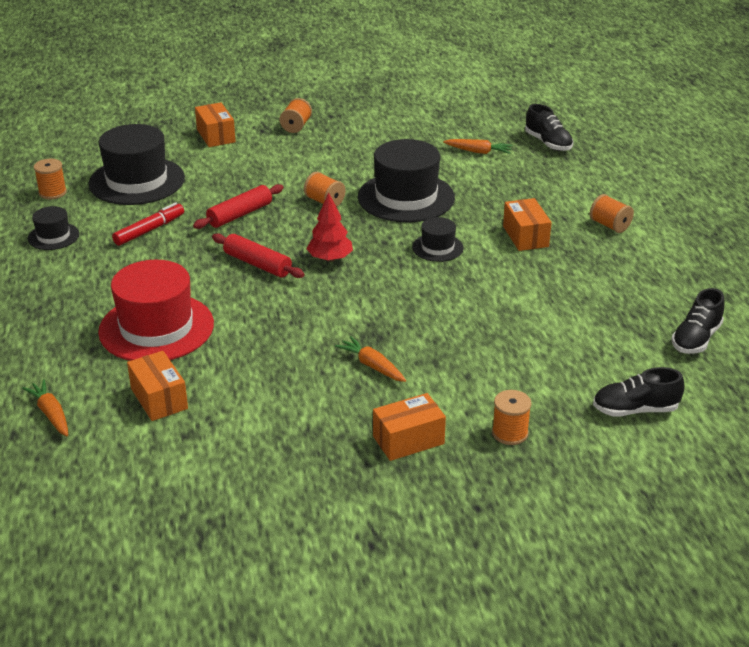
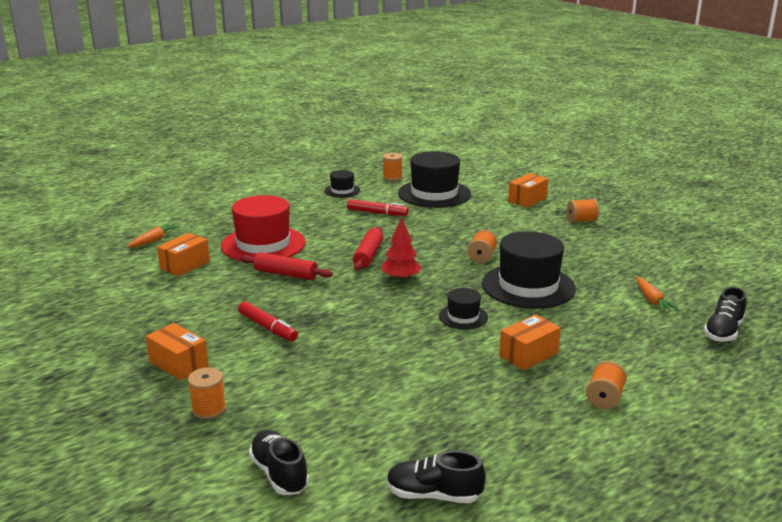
camera: 65 degrees right, 10 degrees down
red rolling pin [193,184,284,229] -> red rolling pin moved to [240,252,333,280]
orange carrot [335,336,406,382] -> red marker [238,301,298,342]

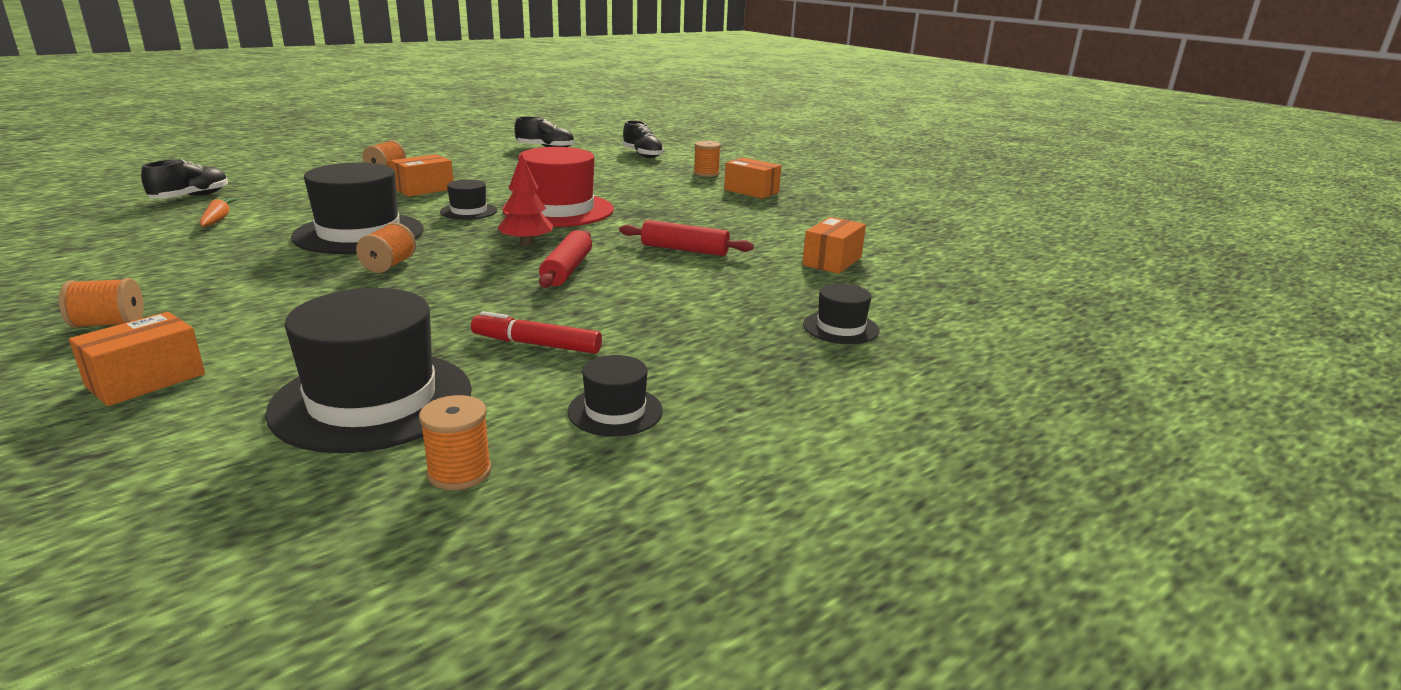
camera: 175 degrees right, 0 degrees up
orange carrot [127,223,180,247] -> none
red hat [221,195,306,261] -> red hat moved to [503,147,614,227]
red marker [238,301,298,342] -> none
none -> black hat [803,283,879,344]

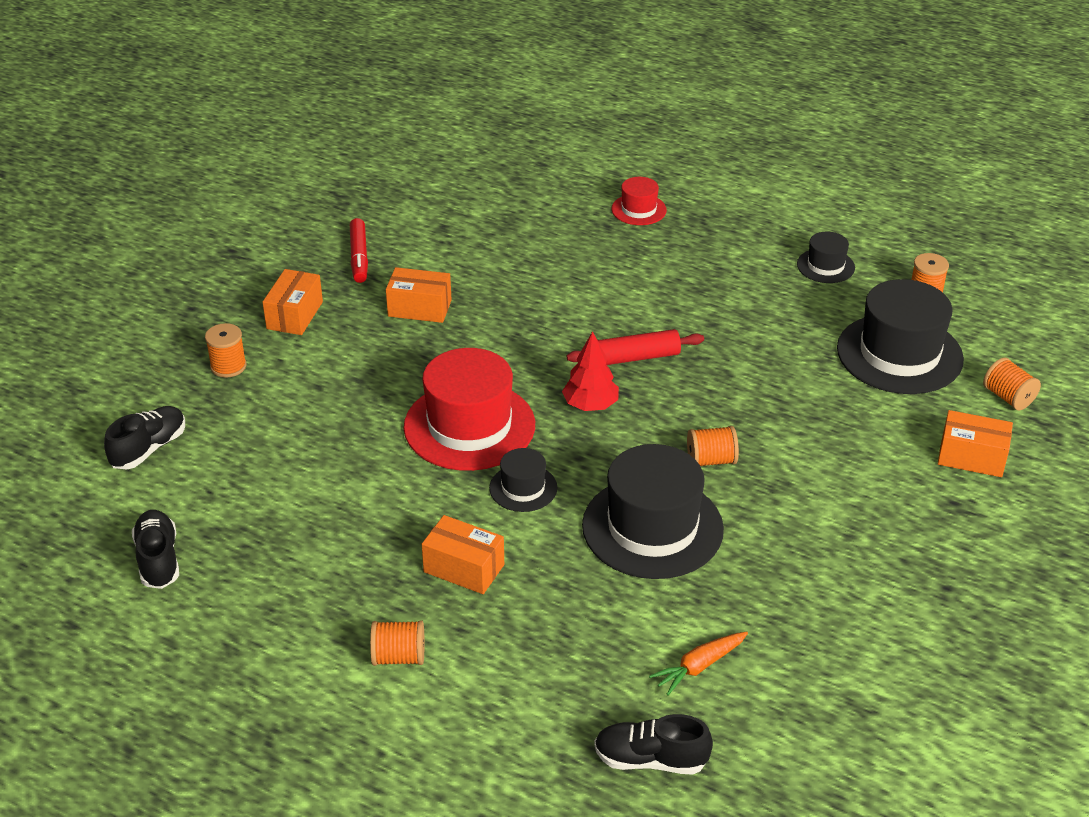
camera: 110 degrees left, 15 degrees up
orange spool [59,278,144,328] -> orange spool moved to [983,357,1041,410]
red marker [471,311,602,354] -> red marker moved to [350,218,368,283]
red rolling pin [619,220,754,256] -> none
orange box [802,217,866,274] -> orange box moved to [386,267,452,323]
black hat [803,283,879,344] -> red hat [612,177,667,225]

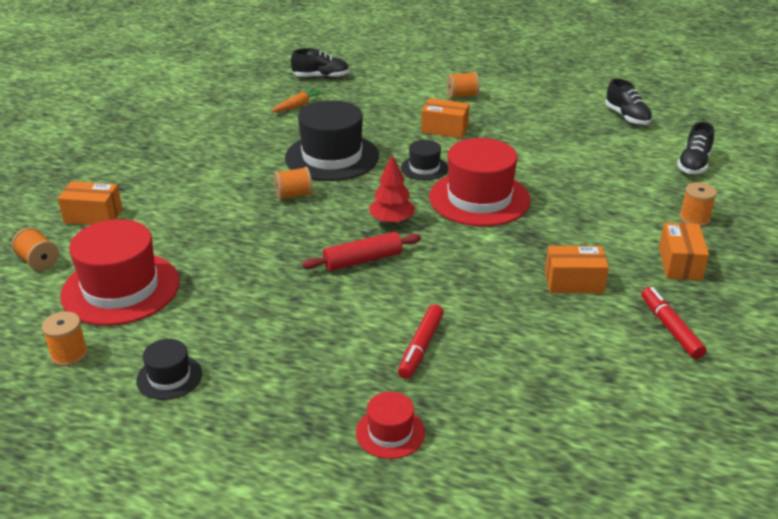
camera: 170 degrees right, 5 degrees down
black hat [837,279,964,394] -> red hat [60,219,180,326]
none -> red marker [398,304,444,379]

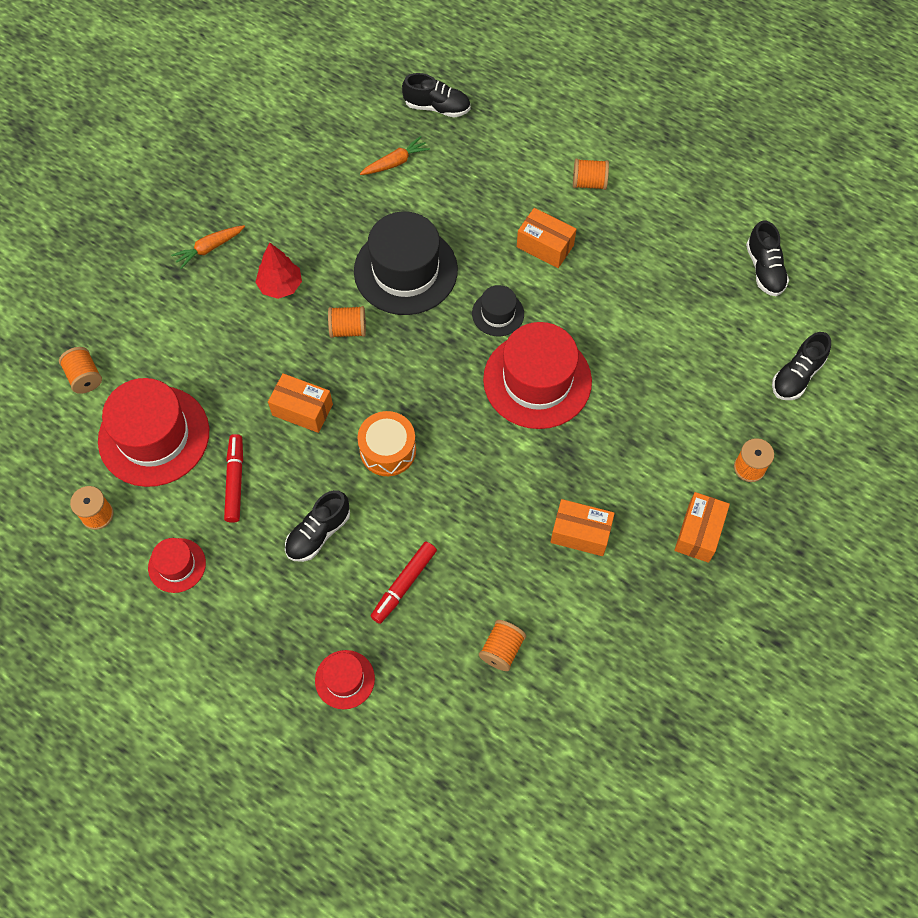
camera: 15 degrees right, 30 degrees up
orange box [58,181,122,225] -> orange box moved to [268,373,333,433]
black hat [136,339,202,400] -> red hat [148,538,206,593]
red rolling pin [302,232,421,271] -> orange drum [357,411,416,476]
red tree [369,155,415,224] -> red tree moved to [255,243,302,299]
red marker [641,287,706,359] -> red marker moved to [224,434,243,523]
none -> orange carrot [171,225,245,269]
none -> black shoe [285,490,350,562]
none -> orange spool [479,620,526,671]

